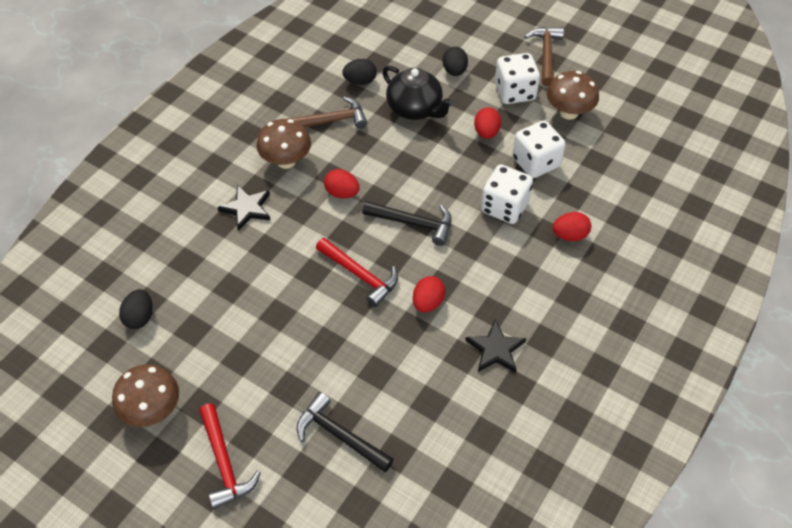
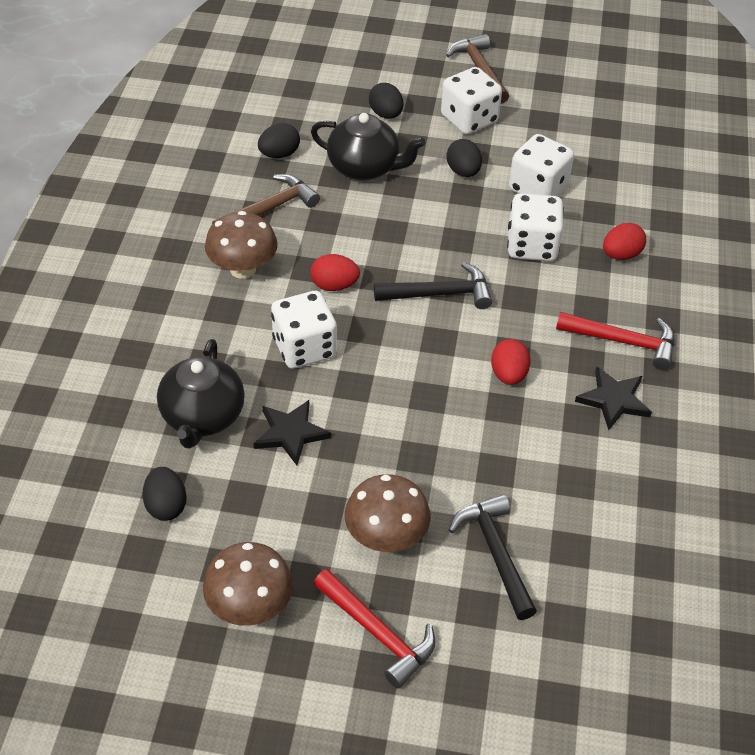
camera: 25 degrees left, 5 degrees down
black star [217,185,270,231] -> black star moved to [254,400,331,465]
black hammer [297,392,394,472] -> black hammer turned 60 degrees clockwise [449,494,537,620]
red hammer [316,238,398,307] -> red hammer moved to [556,312,675,370]
red egg [474,107,501,139] -> black egg [446,139,482,177]
brown mushroom [547,71,599,120] -> brown mushroom moved to [345,474,431,552]
none -> black teapot [157,339,245,448]
none -> white dice [271,291,337,369]

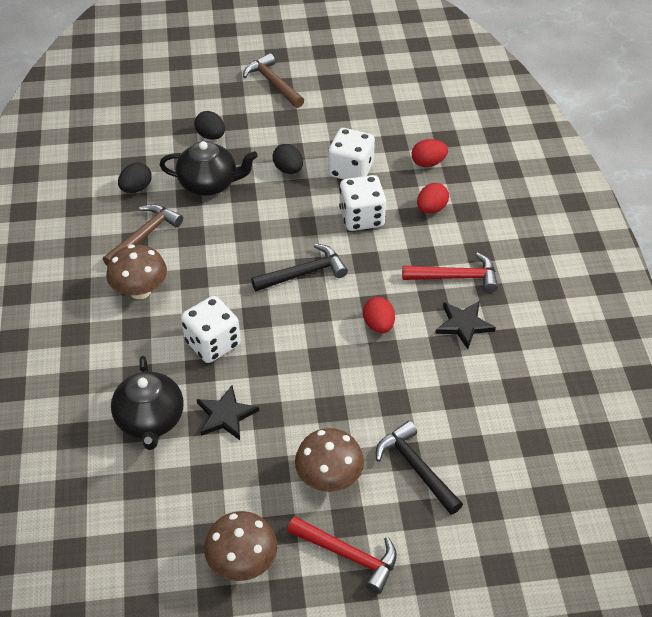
camera: 15 degrees left, 0 degrees up
black egg [142,467,187,521] -> none
red egg [311,254,360,291] -> red egg moved to [412,139,448,167]
white dice [441,67,502,134] -> none

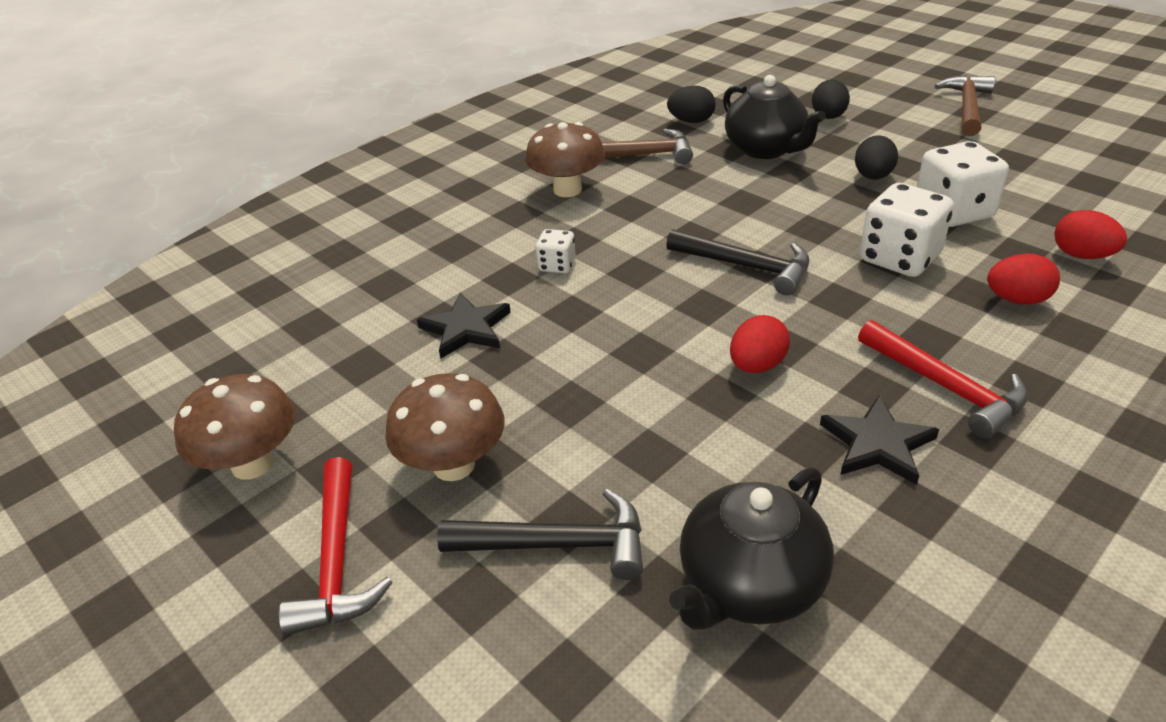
camera: 55 degrees right, 10 degrees down
black teapot [111,356,184,450] -> black teapot moved to [669,467,834,630]
white dice [181,296,241,363] -> white dice [536,229,576,273], size x0.52
black hammer [376,421,463,515] -> black hammer turned 75 degrees clockwise [437,489,643,580]

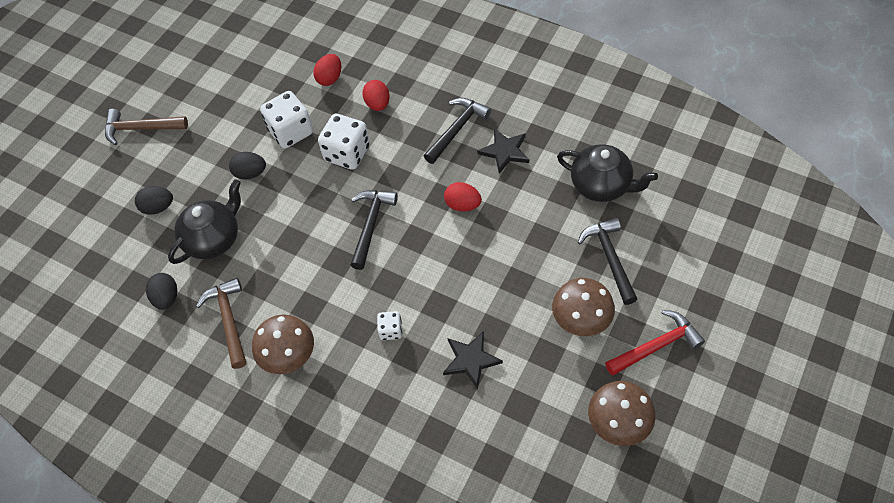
camera: 105 degrees left, 20 degrees up
red hammer [858,320,1028,439] -> black hammer [424,98,491,164]

